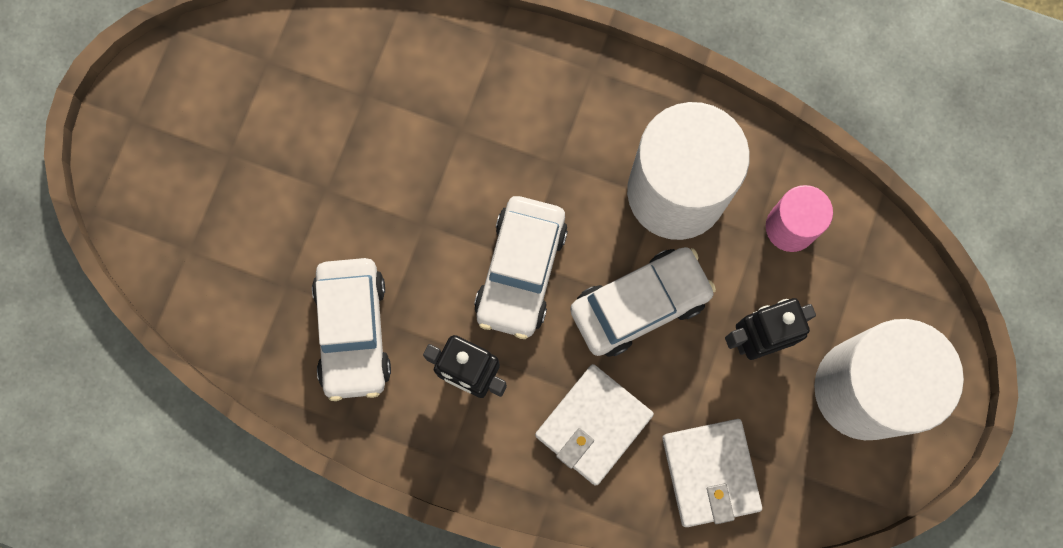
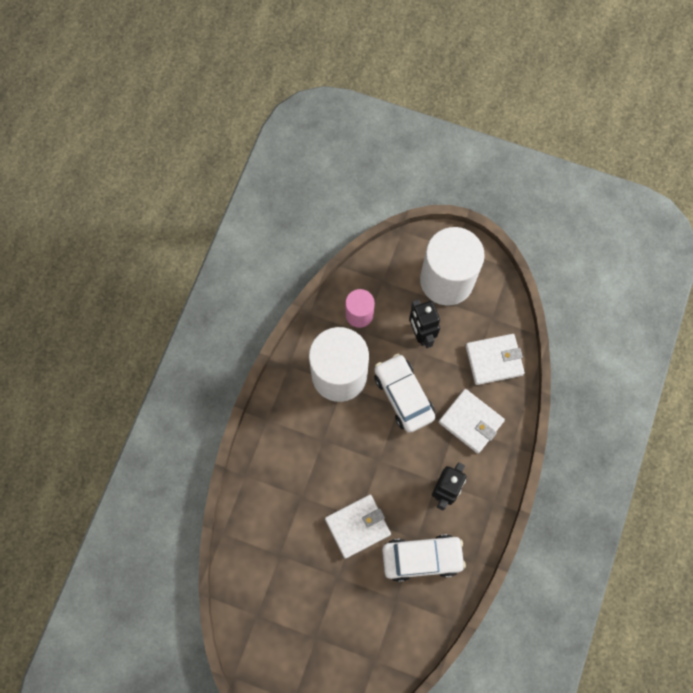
camera: 90 degrees left, 5 degrees down
white car [474,196,568,339] -> none
none -> white wallet [325,495,391,559]

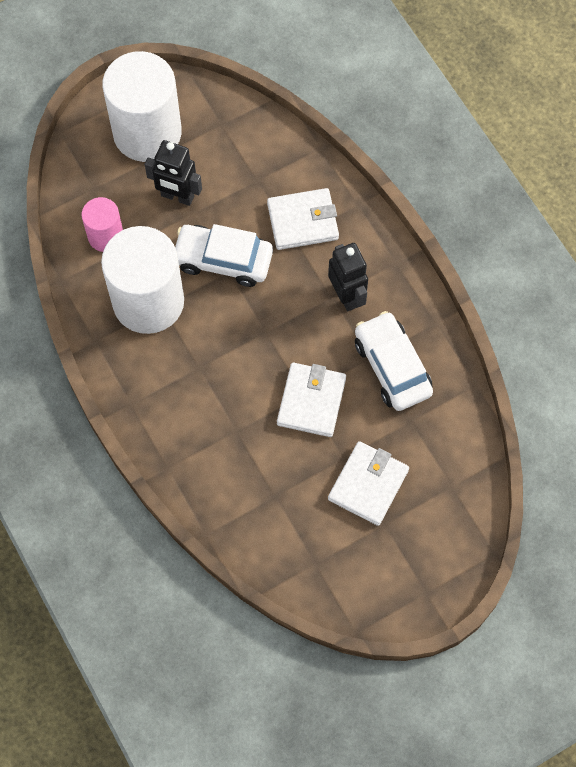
camera: 50 degrees left, 5 degrees down
white car [382,534,466,582] -> white car turned 60 degrees counterclockwise [355,311,433,411]
white wallet [466,334,525,385] -> white wallet moved to [328,441,409,526]

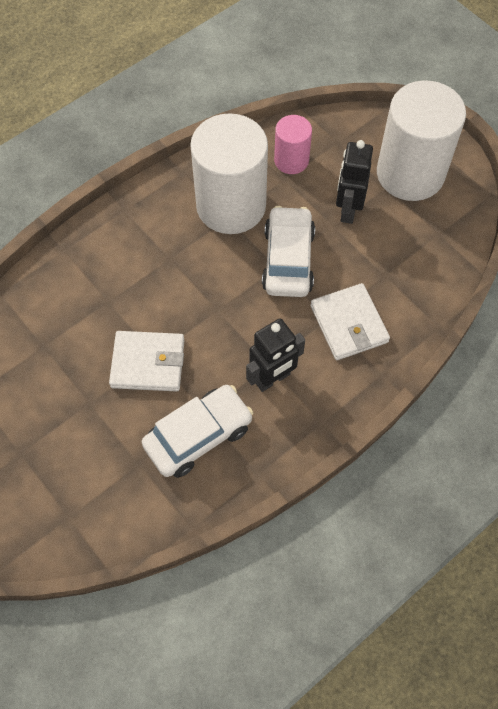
camera: 80 degrees right, 5 degrees down
white wallet [328,441,409,526] -> none

